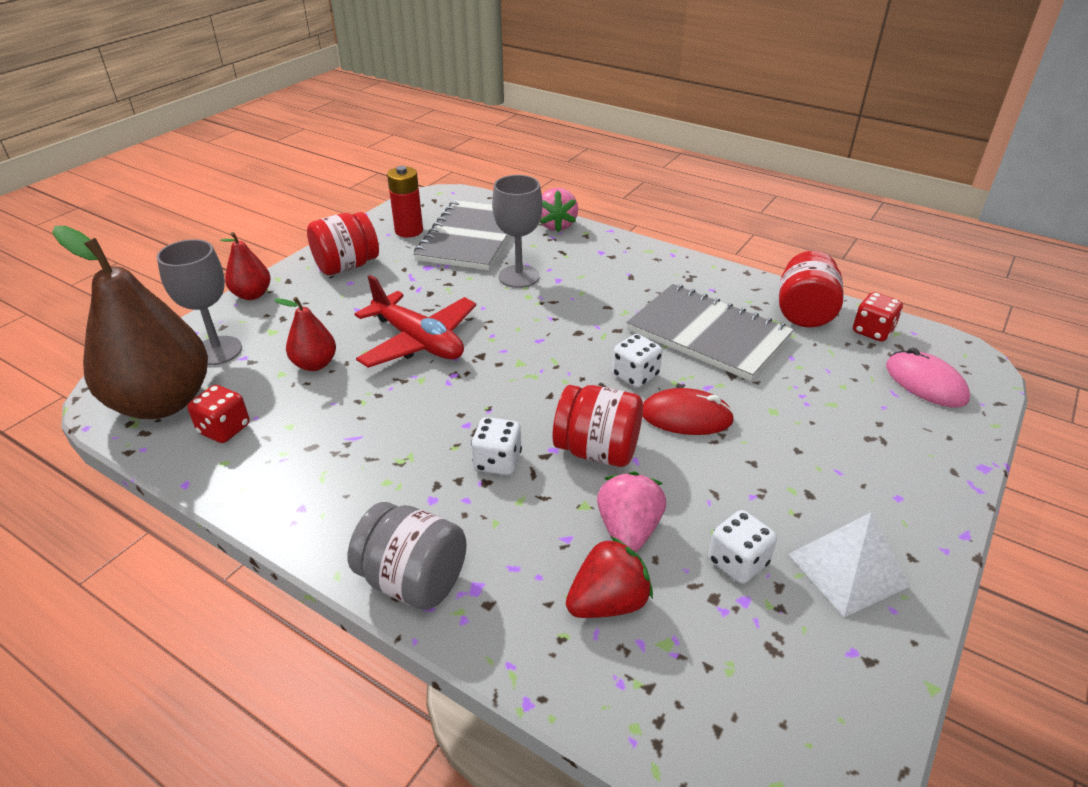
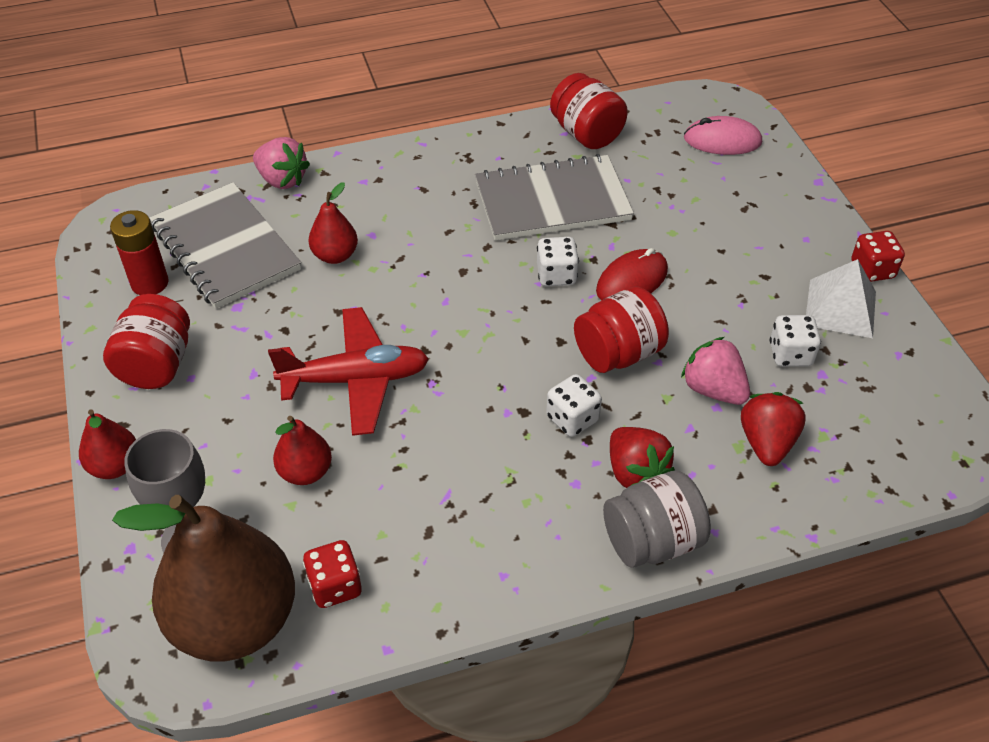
camera: 50 degrees left, 10 degrees up
grey goblet [492,175,543,288] -> red pear [309,182,358,264]
red dice [853,292,903,342] -> red dice moved to [851,231,905,282]
none -> red strawberry [610,427,675,488]

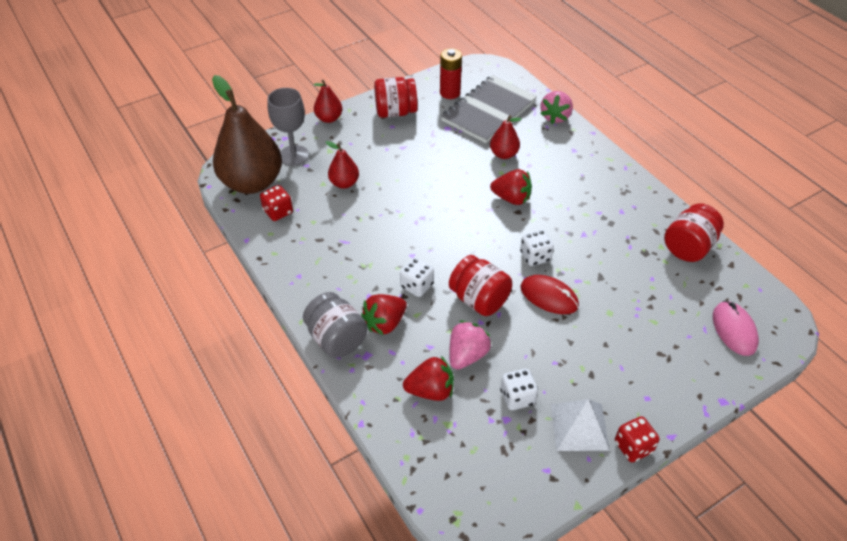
camera: 75 degrees right, 0 degrees up
red plane [268,307,429,436] -> none
grey notebook [475,154,634,240] -> none
none -> red strawberry [490,169,532,205]

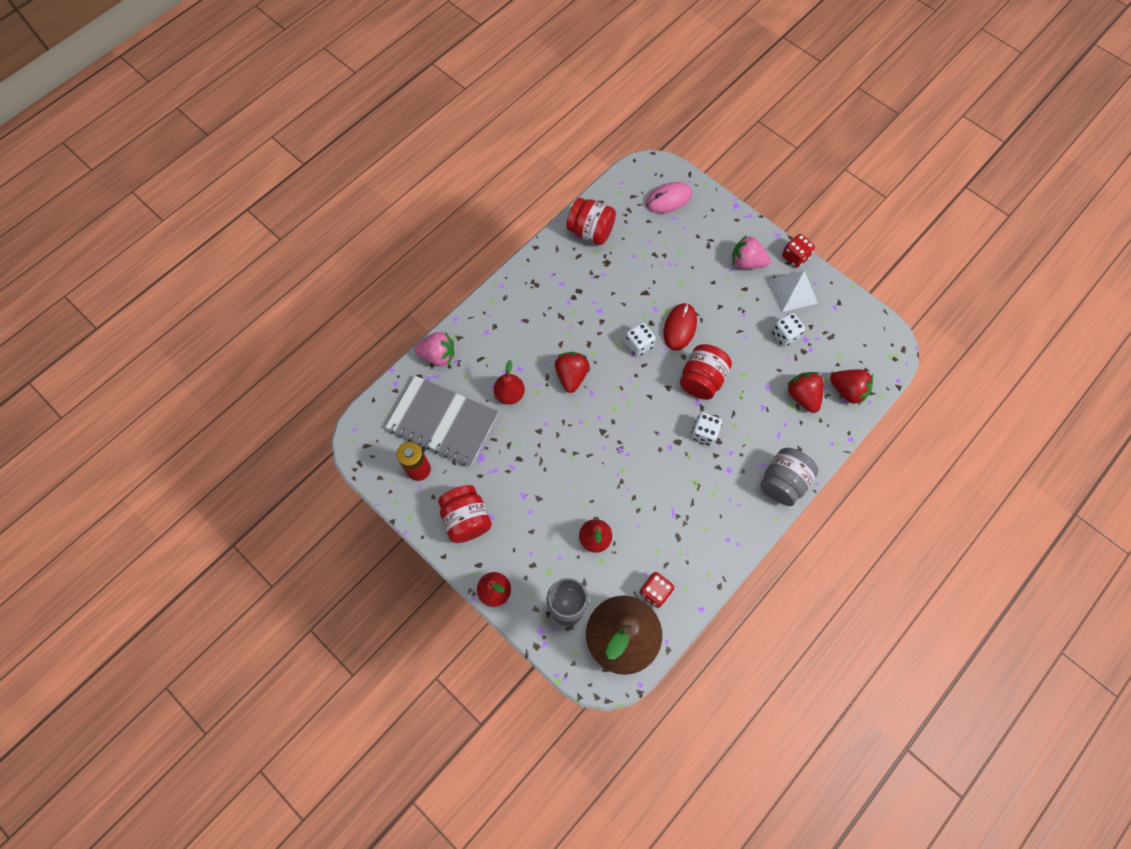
camera: 105 degrees left, 20 degrees up
red strawberry [361,294,407,335] -> red strawberry moved to [830,369,873,405]
pink strawberry [449,321,491,370] -> pink strawberry moved to [732,235,771,269]

